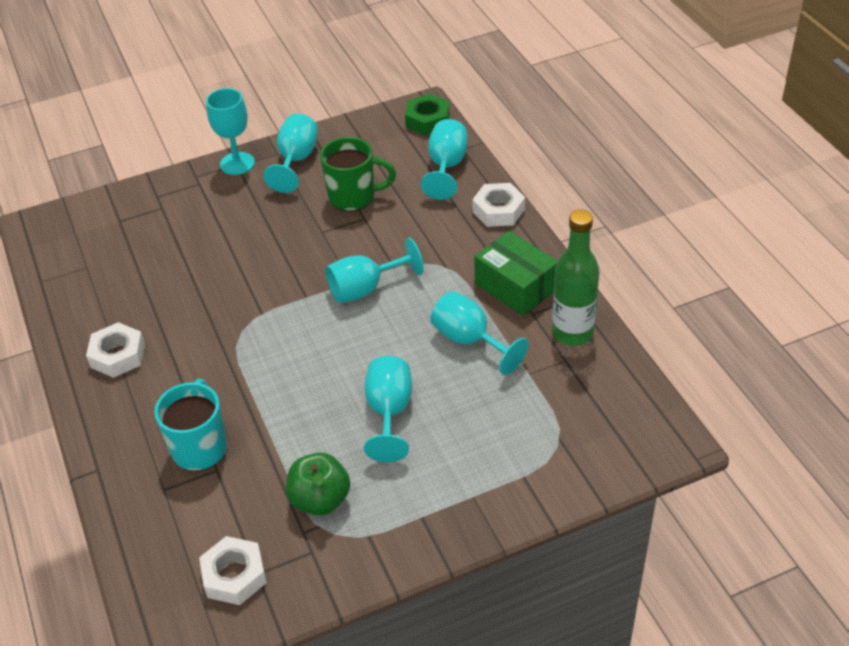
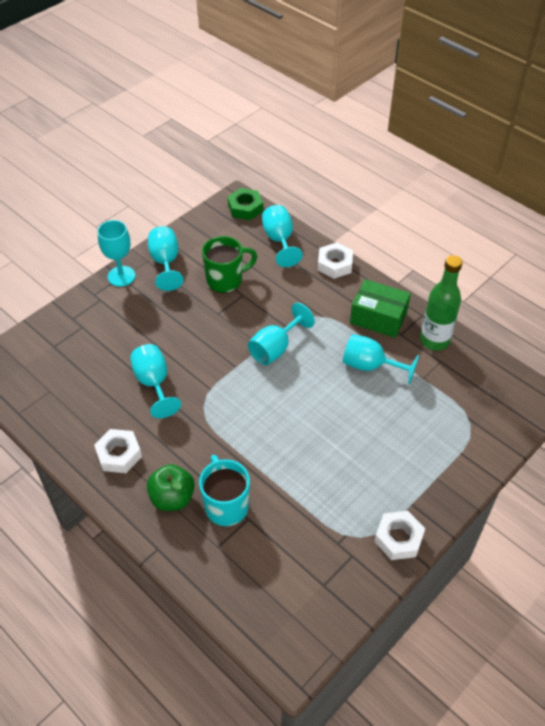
camera: 25 degrees left, 5 degrees up
white nut [199,536,267,605] -> white nut moved to [374,511,425,560]
green apple [286,453,350,516] -> green apple moved to [147,464,195,511]
turquoise goblet [364,356,412,462] -> turquoise goblet moved to [130,344,181,418]

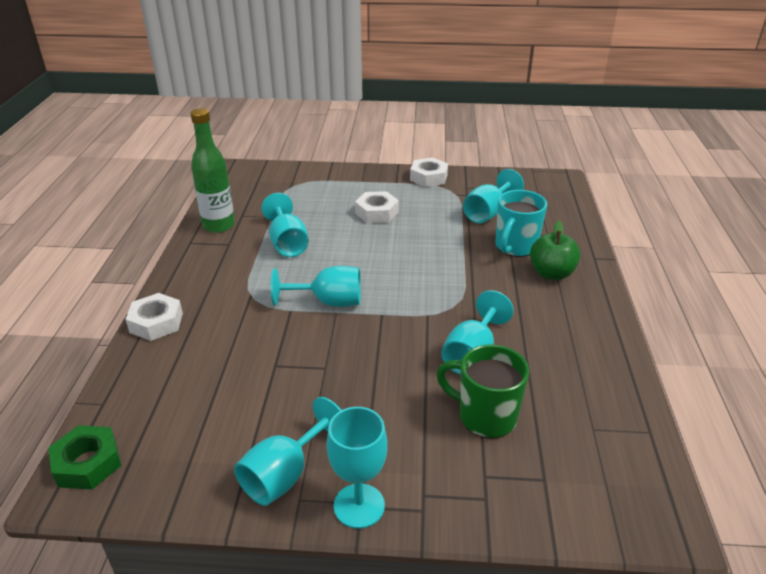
camera: 130 degrees left, 15 degrees down
white nut [94,429,142,473] -> white nut moved to [355,191,399,223]
green mug [202,236,257,293] -> green mug moved to [436,344,529,439]
turquoise goblet [262,205,303,267] -> turquoise goblet moved to [463,169,524,223]
green box [350,279,411,338] -> none

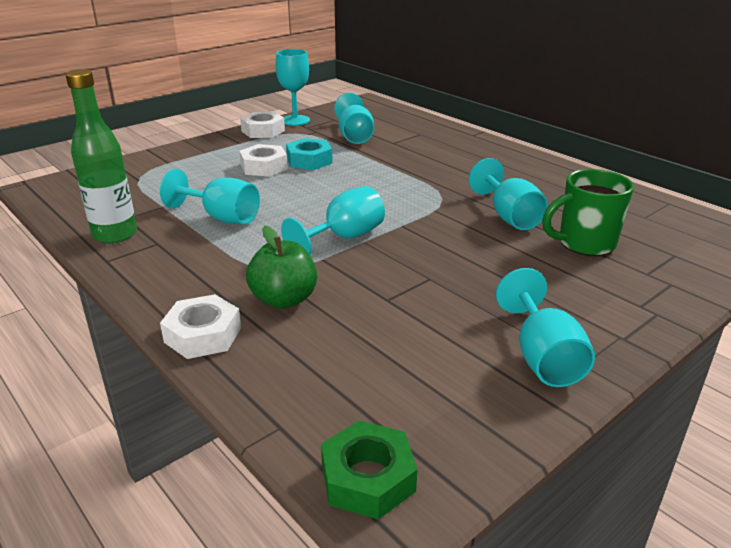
camera: 45 degrees left, 5 degrees down
turquoise goblet [326,407,388,529] -> turquoise goblet moved to [276,49,310,126]
turquoise mug [495,190,547,257] -> none
green apple [530,221,580,280] -> green apple moved to [246,226,317,309]
none -> turquoise nut [286,138,333,170]

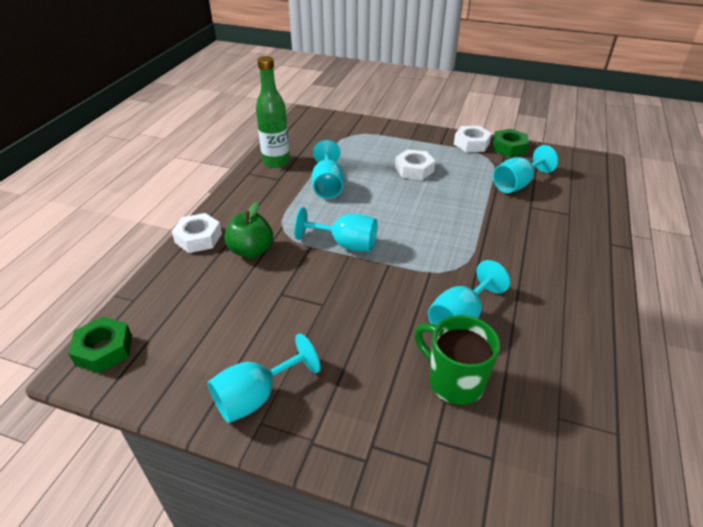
camera: 60 degrees right, 10 degrees up
turquoise goblet [276,49,310,126] -> green nut [493,129,529,157]
turquoise nut [286,138,333,170] -> none

